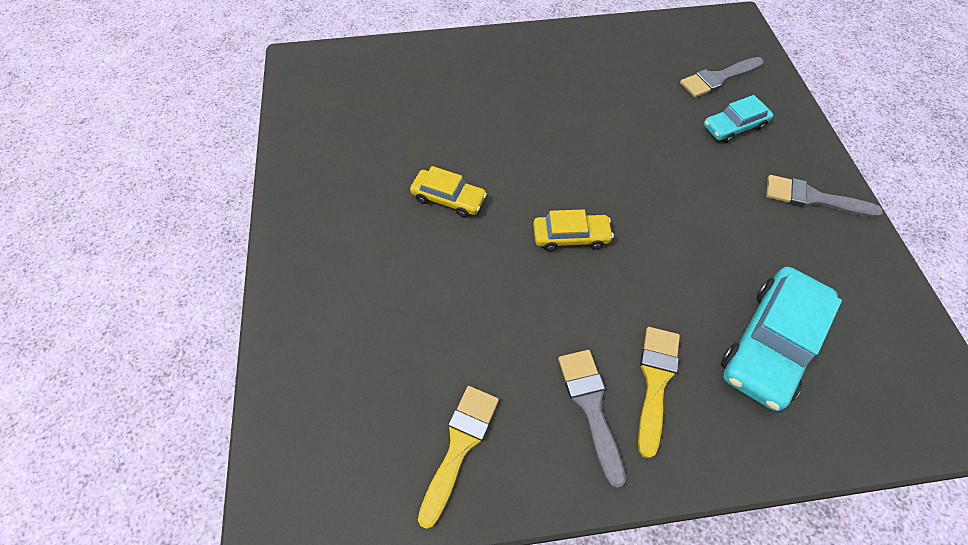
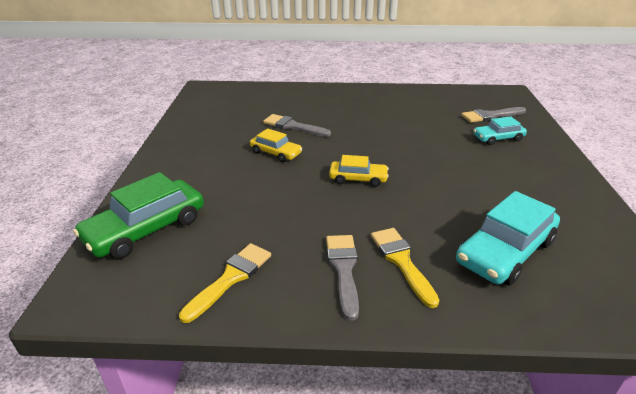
camera: 10 degrees right, 25 degrees down
yellow brush [638,327,680,458] -> yellow brush turned 45 degrees counterclockwise [371,228,439,308]
grey brush [766,175,883,218] -> grey brush moved to [263,114,331,137]
none -> green car [73,172,204,259]

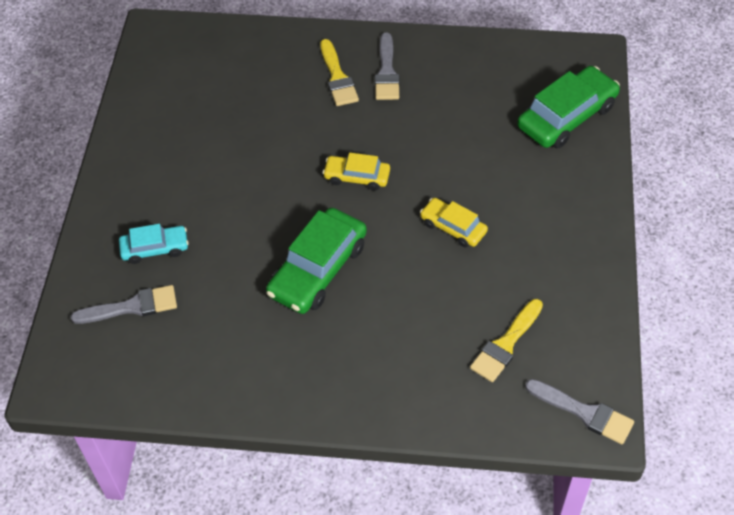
camera: 175 degrees left, 20 degrees up
yellow brush [179,243,271,323] -> yellow brush moved to [470,299,543,382]
grey brush [263,114,331,137] -> grey brush moved to [525,379,634,444]
turquoise car [456,191,560,285] -> none
none -> green car [266,208,367,314]

